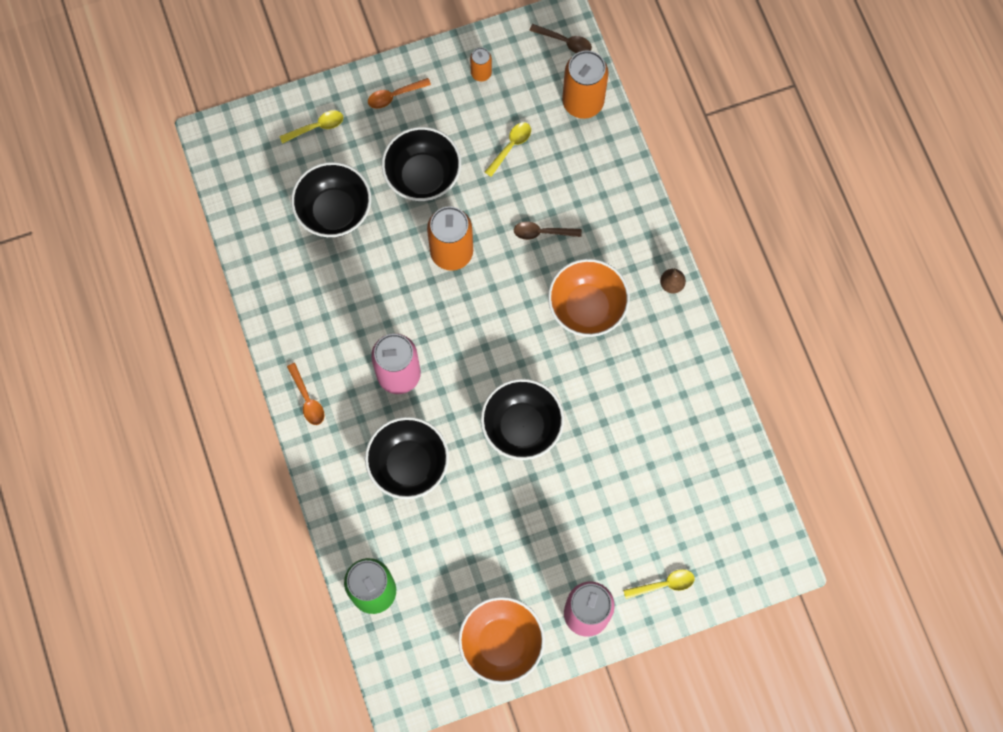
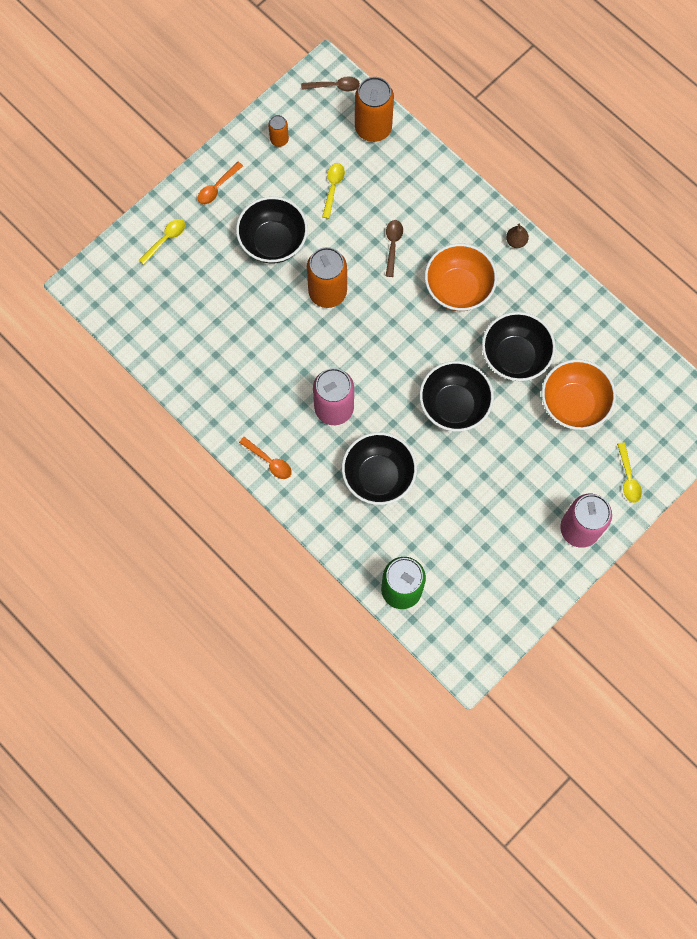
camera: 25 degrees left, 0 degrees up
black bowl [291,162,371,238] -> black bowl moved to [482,312,556,381]
orange bowl [458,597,545,684] -> orange bowl moved to [542,359,616,430]
brown spoon [514,221,582,240] -> brown spoon turned 120 degrees clockwise [386,220,403,277]
yellow spoon [623,569,695,599] -> yellow spoon turned 120 degrees clockwise [617,442,642,503]

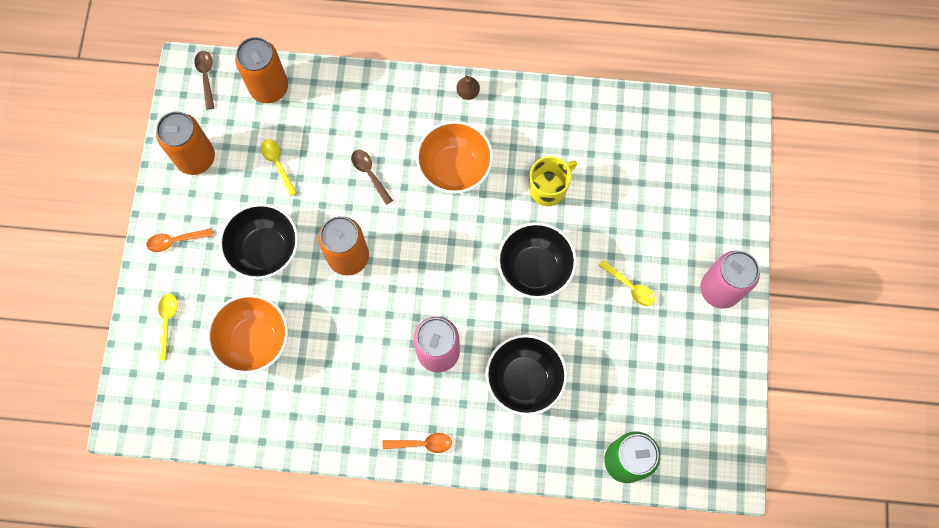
camera: 40 degrees left, 0 degrees up
orange spoon [198,162,243,204] -> orange spoon turned 75 degrees clockwise [146,228,213,252]
orange can [268,115,289,147] -> orange can [156,111,215,175], size x1.99
brown spoon [301,77,360,91] -> brown spoon turned 60 degrees counterclockwise [194,51,214,110]
black bowl [482,312,556,381] -> yellow mug [529,156,577,206]
orange bowl [542,359,616,430] -> orange bowl moved to [207,294,288,374]
yellow spoon [617,442,642,503] -> yellow spoon moved to [598,259,655,306]

